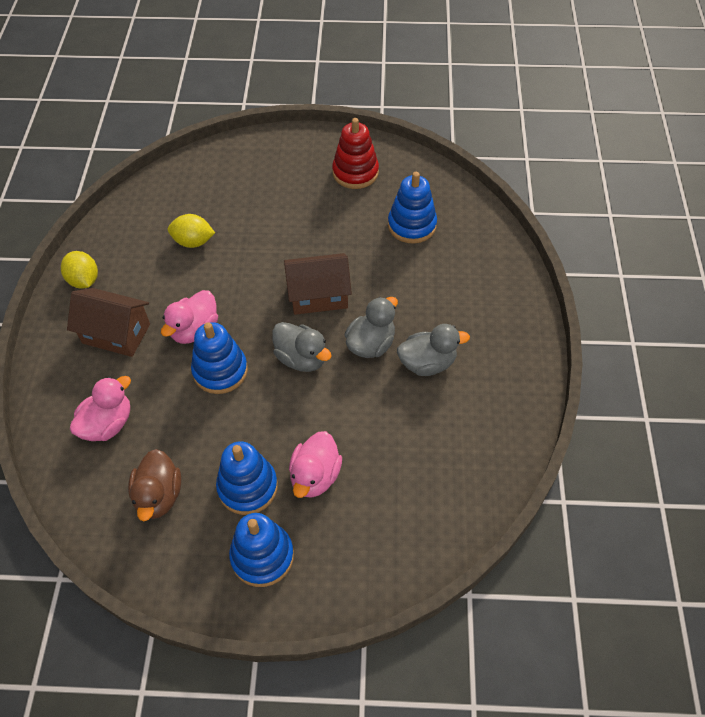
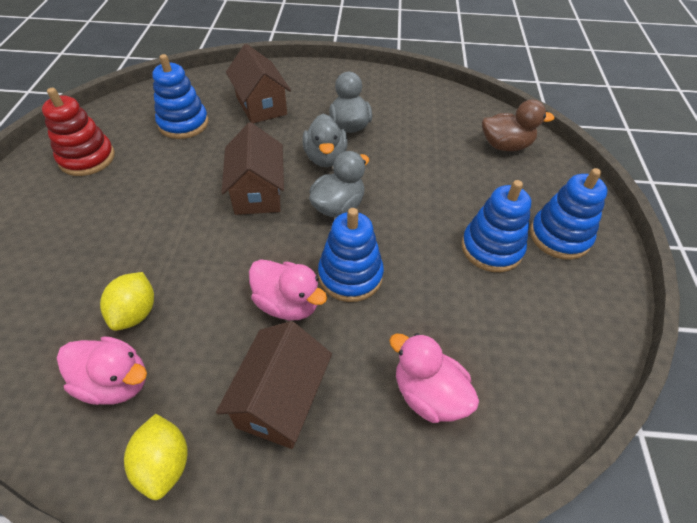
camera: 90 degrees left, 5 degrees down
yellow lemon [61,251,98,289] -> yellow lemon turned 75 degrees counterclockwise [124,414,188,500]
brown duck [128,449,181,521] -> brown duck moved to [482,99,555,151]
pink duck [289,431,342,498] -> pink duck moved to [57,336,147,405]
grey duck [344,297,398,358] -> grey duck turned 135 degrees counterclockwise [302,114,348,167]
none -> brown house [226,44,291,123]

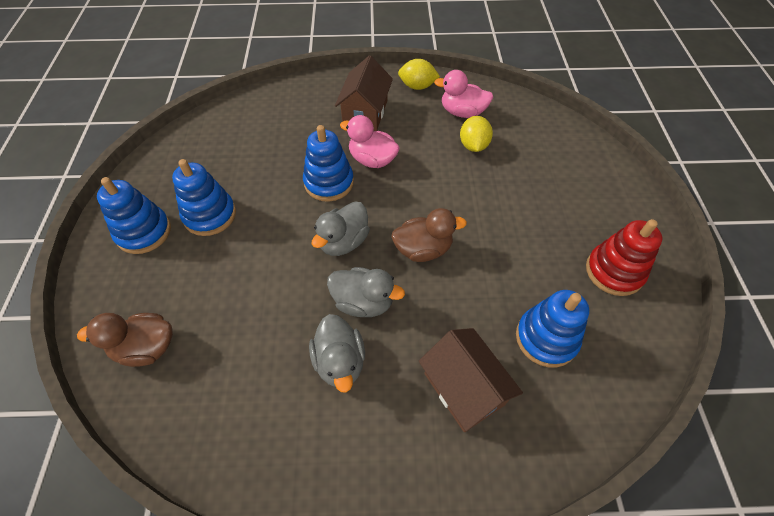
camera: 175 degrees right, 5 degrees up
yellow lemon [124,414,188,500] -> yellow lemon turned 60 degrees counterclockwise [398,59,440,90]
brown house [221,122,284,215] -> brown duck [391,208,467,262]
grey duck [302,114,348,167] -> grey duck turned 120 degrees clockwise [327,267,405,317]
pink duck [389,333,479,423] -> none

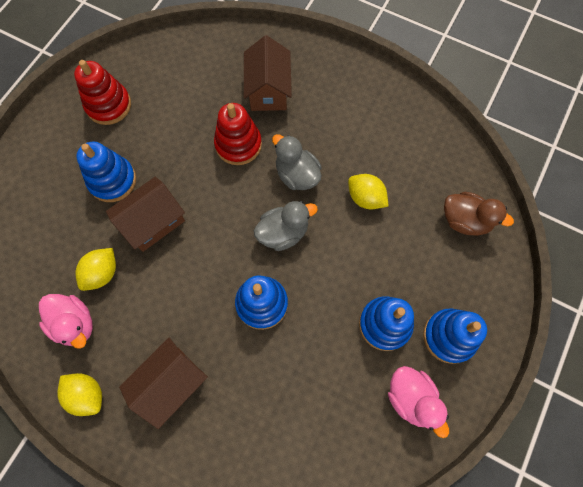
camera: 150 degrees left, 15 degrees up
grey duck [309,314,365,393] -> none
pink duck [340,115,400,168] -> pink duck moved to [388,366,449,438]
brown duck [391,208,467,262] -> none
blue stacking toy [516,290,589,367] -> blue stacking toy moved to [76,141,136,202]
none -> brown house [106,177,185,252]
none -> red stacking toy [214,103,262,165]
none -> yellow lemon [348,174,388,209]

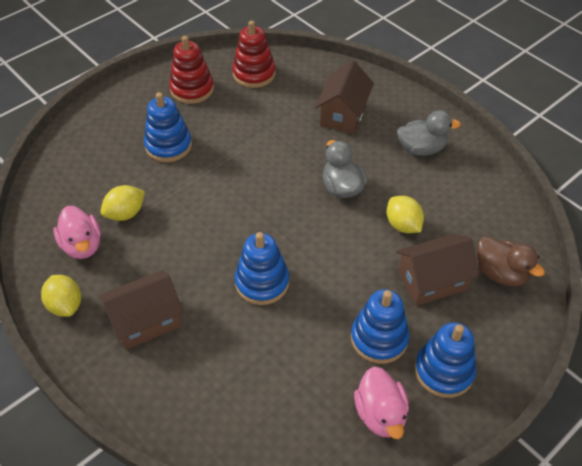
camera: 20 degrees right, 20 degrees down
brown house [106,177,185,252] -> brown house moved to [396,234,479,306]
red stacking toy [214,103,262,165] -> red stacking toy moved to [232,21,275,88]
grey duck [254,201,318,251] -> grey duck moved to [397,110,461,156]

